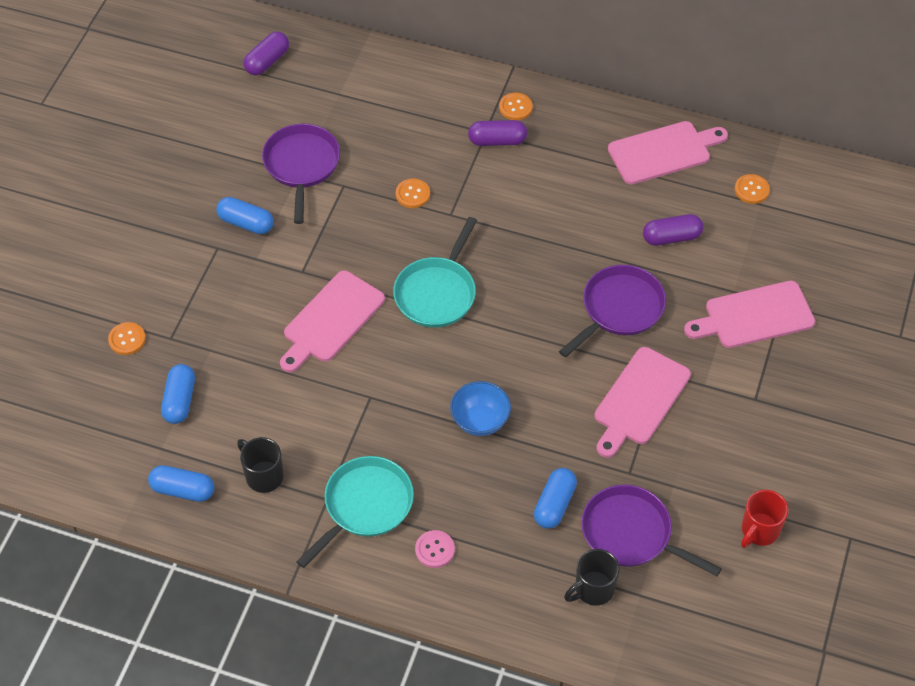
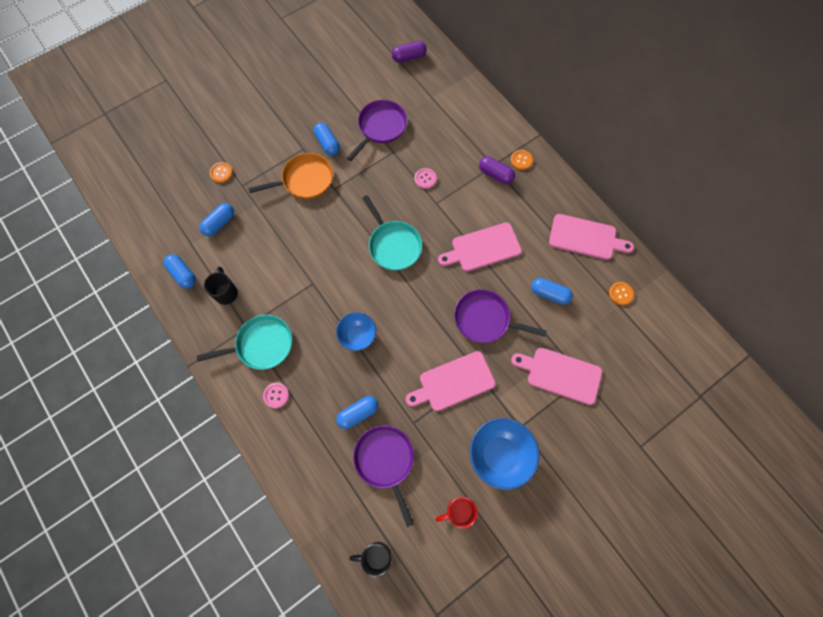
camera: 35 degrees right, 15 degrees up
pink cutting board [280,270,385,372] -> pink cutting board moved to [438,222,522,272]
turquoise pan [393,217,477,328] -> turquoise pan turned 90 degrees counterclockwise [363,195,422,270]
orange button [396,179,430,208] -> pink button [415,168,437,189]
purple pan [559,265,666,357] -> purple pan turned 150 degrees counterclockwise [454,289,547,343]
black mug [564,549,620,606] -> black mug moved to [349,542,392,577]
purple capsule [643,214,703,246] -> blue capsule [531,278,573,305]
none -> orange pan [248,153,333,199]
none -> blue bowl [470,418,540,490]

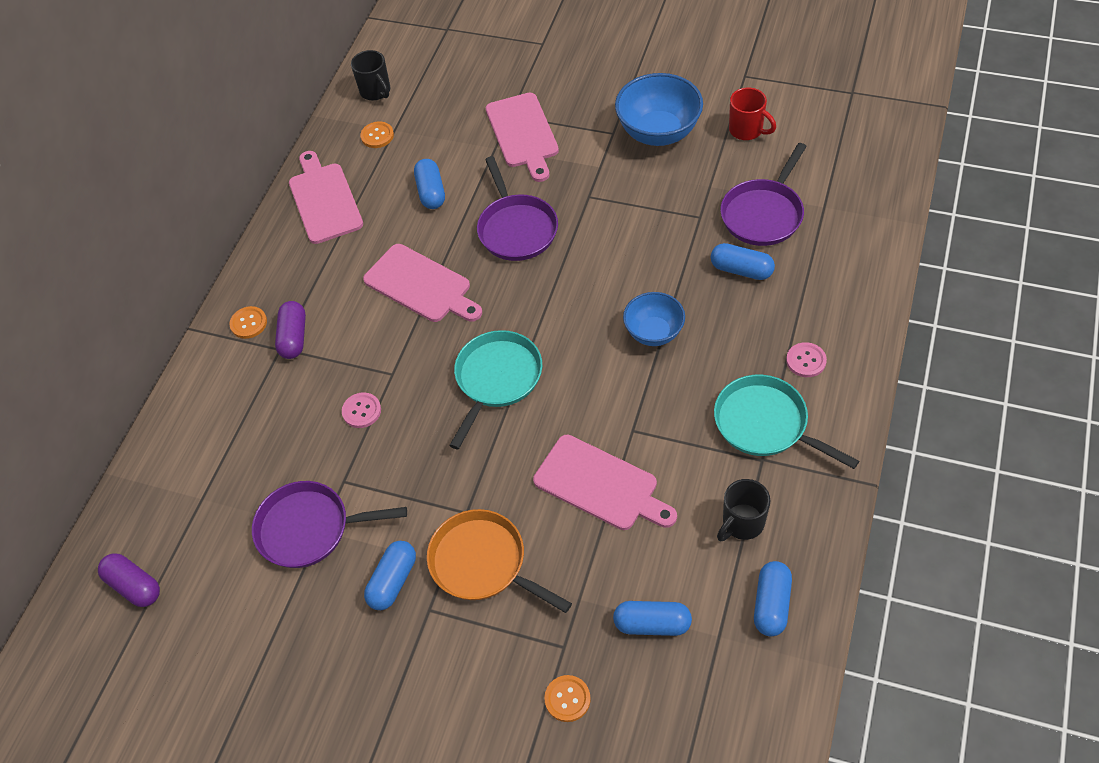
camera: 120 degrees left, 15 degrees down
black mug [349,542,392,577] -> black mug moved to [351,50,390,100]
pink cutting board [406,351,496,411] -> pink cutting board moved to [533,435,677,530]

